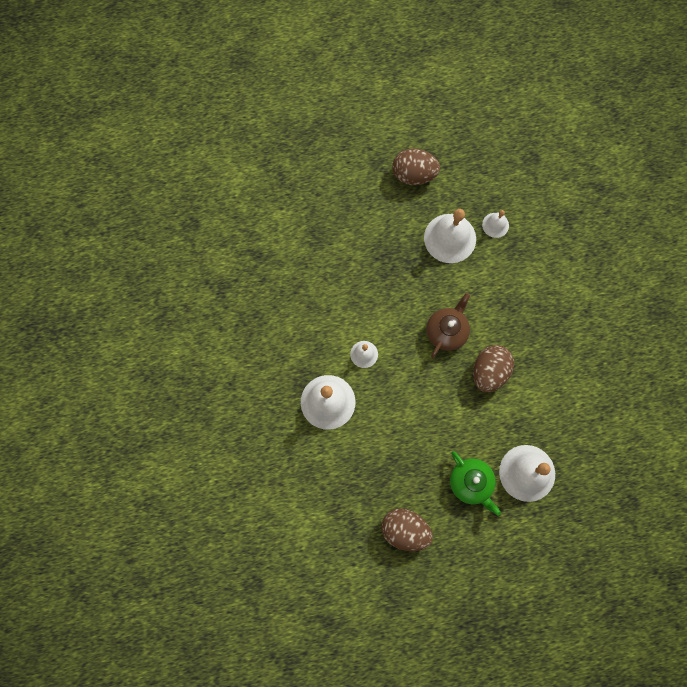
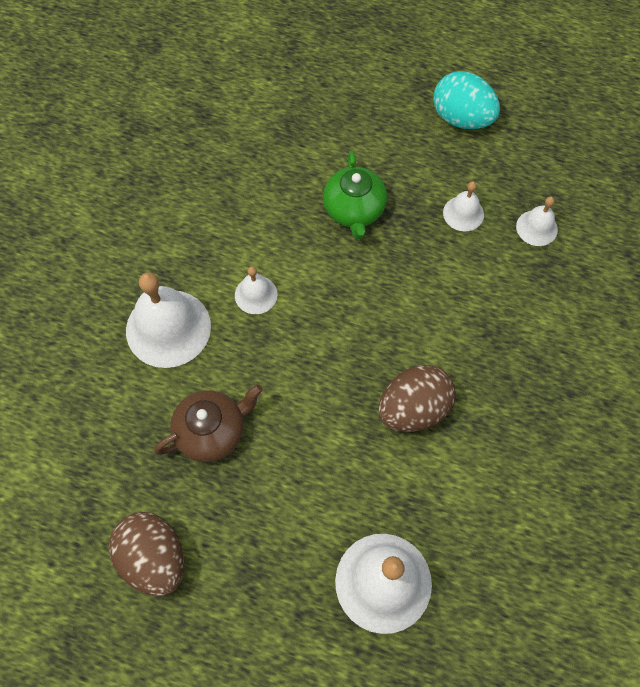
camera: 30 degrees right, 10 degrees down
brown egg [392,149,440,185] -> turquoise egg [433,71,500,129]
white bell [424,209,476,263] -> white bell [443,182,484,231], size x0.51
brown teapot [426,293,470,358] -> brown teapot moved to [154,385,263,462]
green teapot [450,451,501,516] -> green teapot moved to [323,151,387,239]

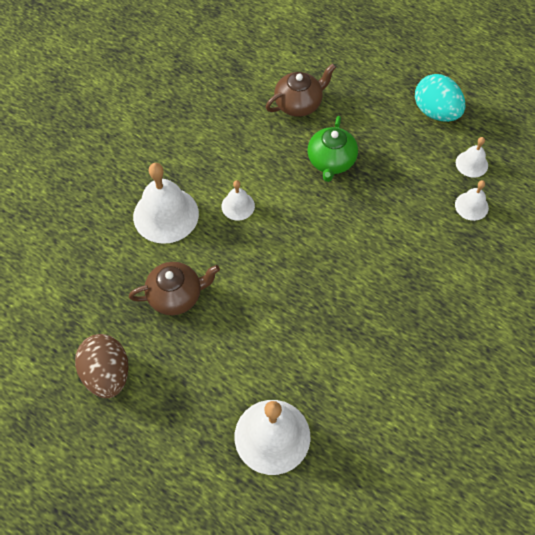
camera: 15 degrees right, 5 degrees down
brown egg [378,365,456,432] -> none
white bell [443,182,484,231] -> white bell moved to [456,137,488,178]
none -> brown teapot [266,64,336,117]

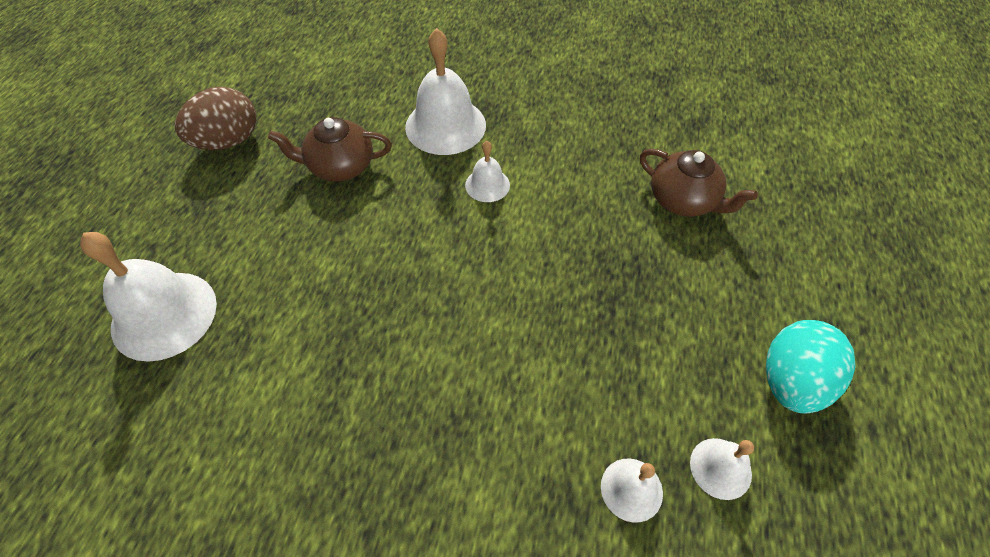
camera: 70 degrees right, 5 degrees down
brown teapot [129,262,220,315] -> brown teapot turned 120 degrees clockwise [268,117,392,181]
green teapot [307,116,358,182] -> none

